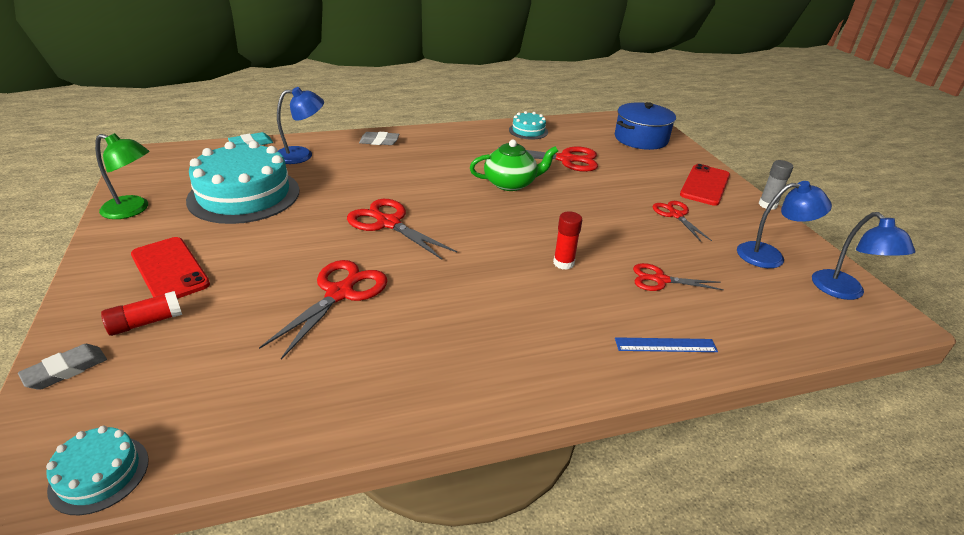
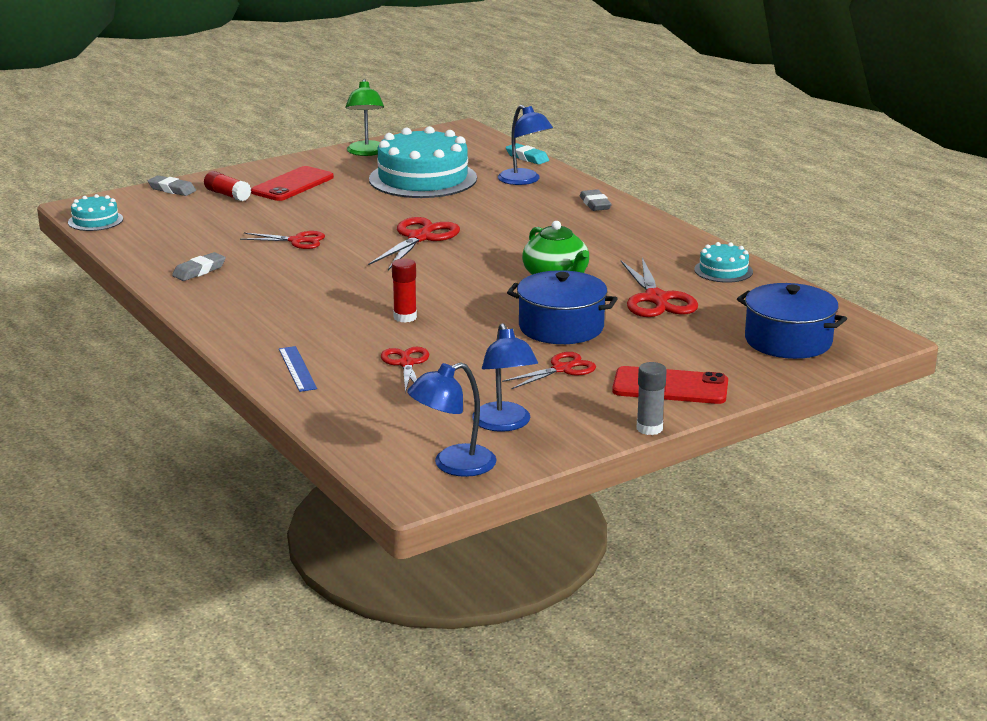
camera: 75 degrees right, 10 degrees down
red scissors [259,260,388,359] -> red scissors [240,231,325,249], size x0.64
none -> grey eraser [172,252,226,281]
none -> blue pot [507,270,618,344]

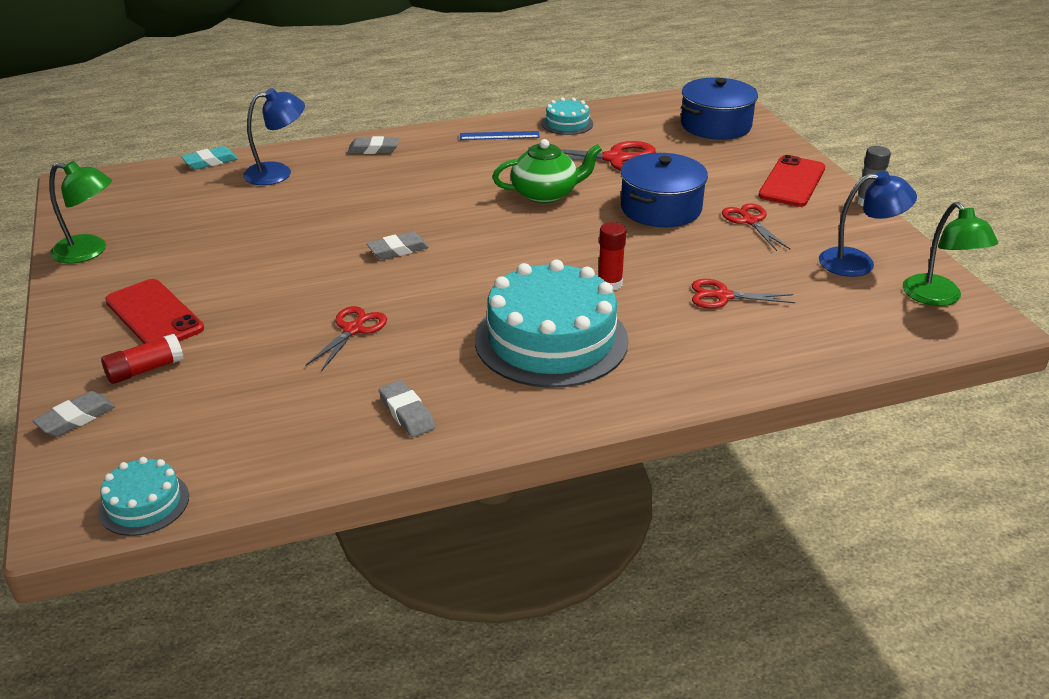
camera: 75 degrees left, 10 degrees up
blue ruler [279,346,317,392] -> blue ruler moved to [460,131,540,140]
red scissors [368,217,460,270] -> grey eraser [366,232,429,259]
turquoise cake [369,126,477,198] -> turquoise cake moved to [475,260,629,388]
blue lamp [407,362,497,477] -> green lamp [903,202,998,306]

